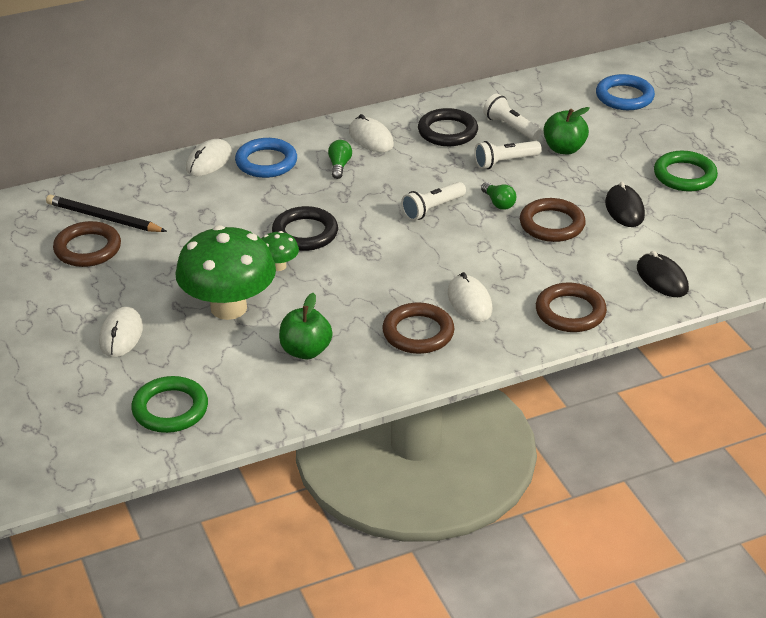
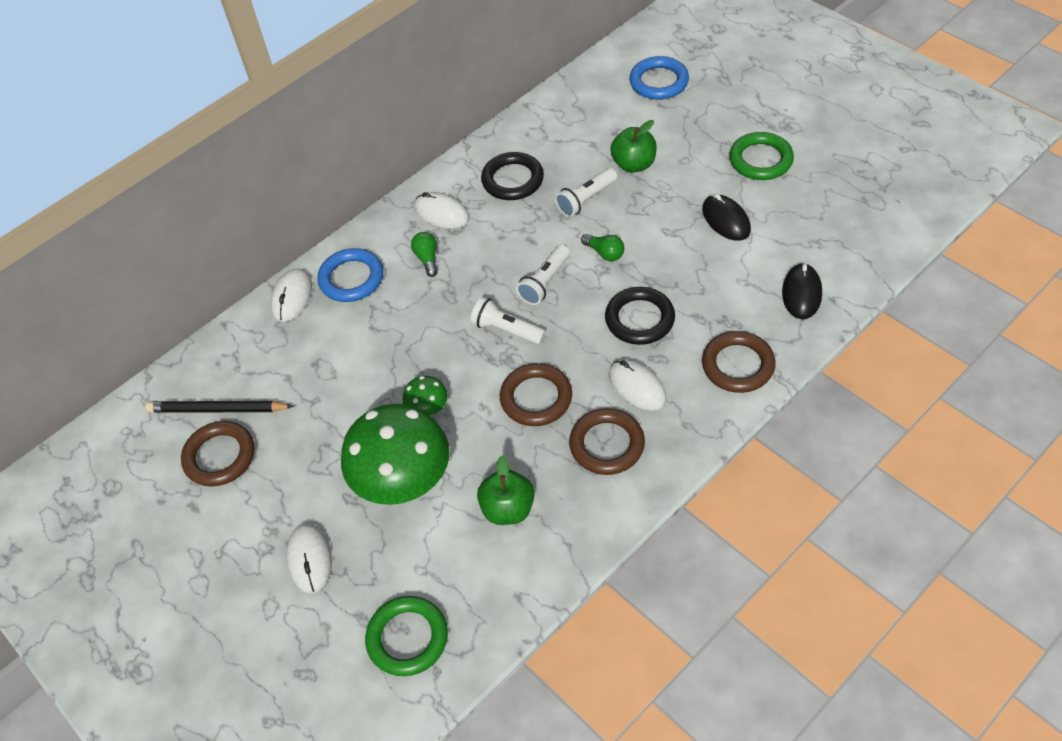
camera: 15 degrees left, 15 degrees up
black ring [272,206,338,251] -> black ring moved to [605,287,675,345]
white flashlight [483,94,542,141] -> white flashlight moved to [471,297,546,345]
brown ring [520,198,586,242] -> brown ring moved to [500,363,572,426]
black mouse [637,251,689,297] -> black mouse turned 60 degrees clockwise [782,263,822,319]

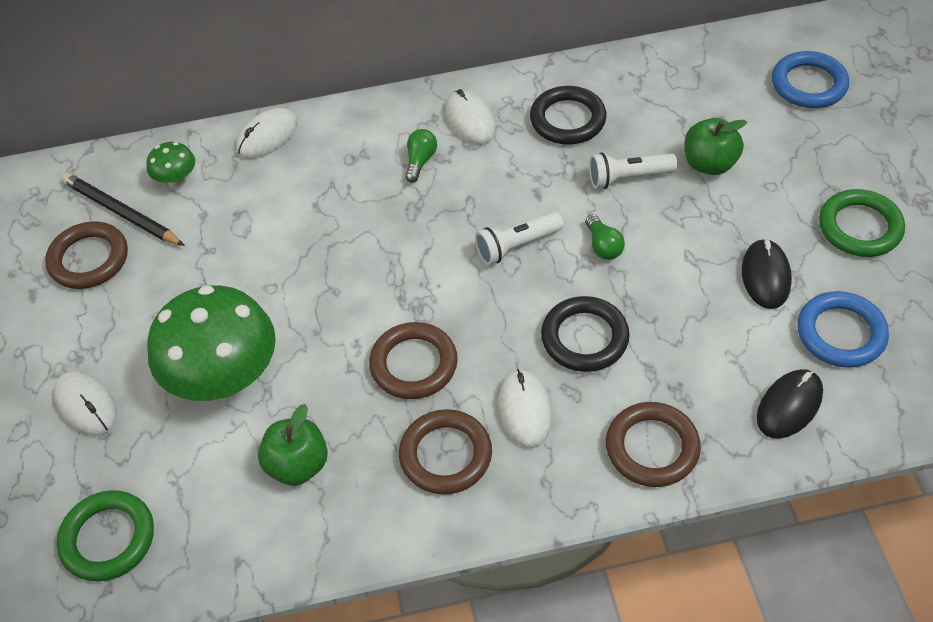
camera: 30 degrees right, 0 degrees up
white mouse [286,523,332,593] -> white mouse turned 60 degrees counterclockwise [54,371,117,436]
blue ring [317,248,383,302] -> blue ring moved to [798,291,889,368]
green mushroom [402,376,448,416] -> green mushroom moved to [146,142,195,187]
white flashlight [471,297,546,345] -> none

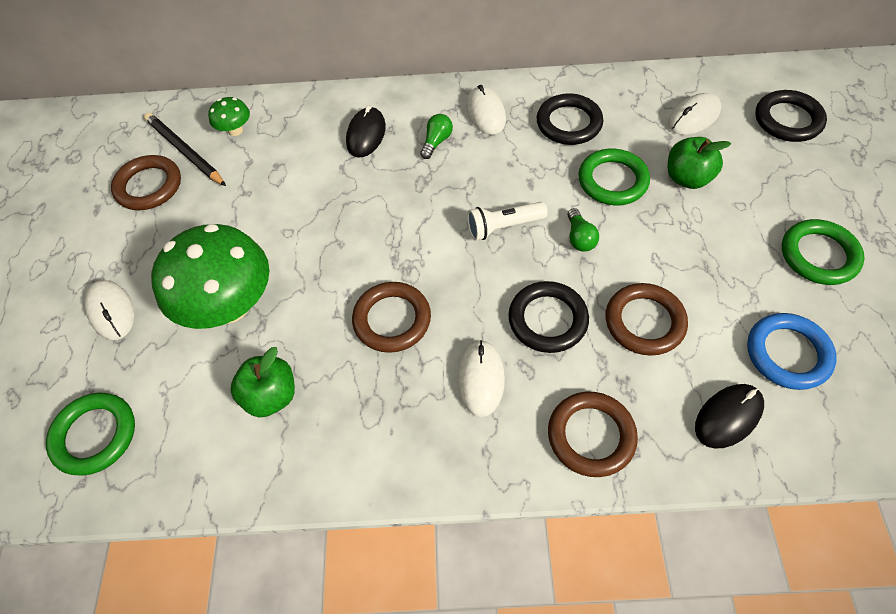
camera: 10 degrees right, 5 degrees up
white mouse [236,108,298,159] -> white mouse moved to [668,93,721,135]
brown ring [399,409,492,494] -> brown ring moved to [606,283,688,356]
white flashlight [589,153,677,189] -> green ring [578,149,650,205]
black mouse [742,238,792,309] -> black mouse moved to [346,106,386,157]
blue ring [772,51,849,108] -> black ring [755,90,827,142]

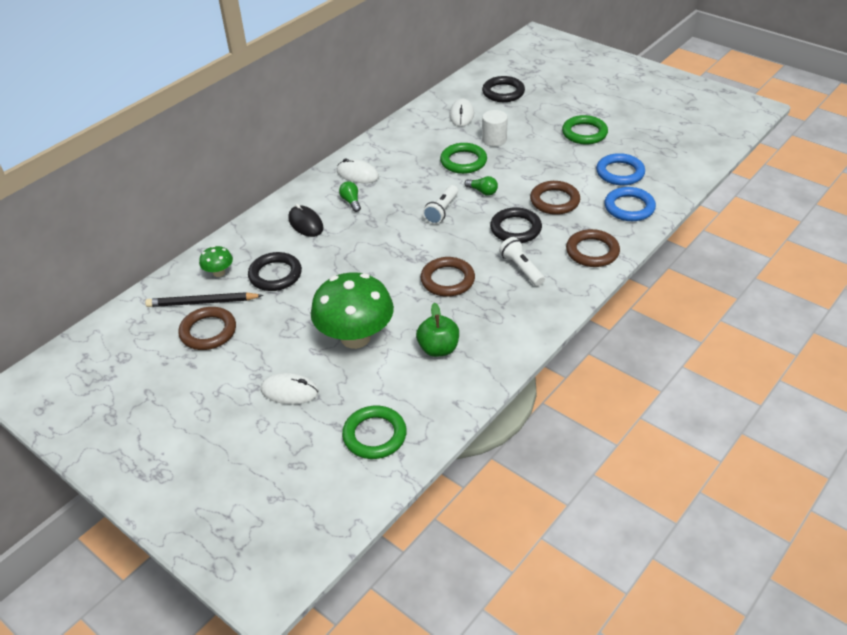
camera: 50 degrees left, 15 degrees down
white mouse [458,340,505,417] -> white flashlight [499,237,545,286]
black ring [537,93,603,145] -> black ring moved to [248,252,302,291]
green apple [668,137,731,189] -> white cylinder [482,110,508,147]
black mouse [695,384,764,449] -> blue ring [605,187,656,221]

